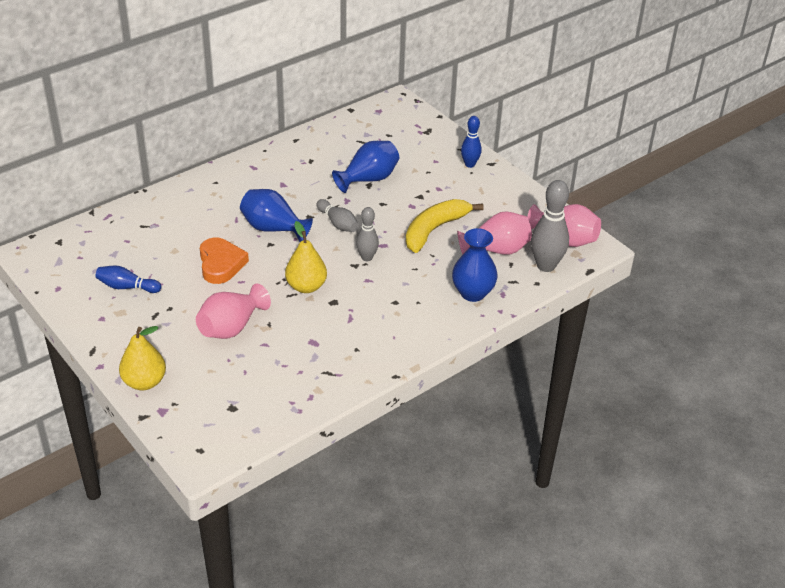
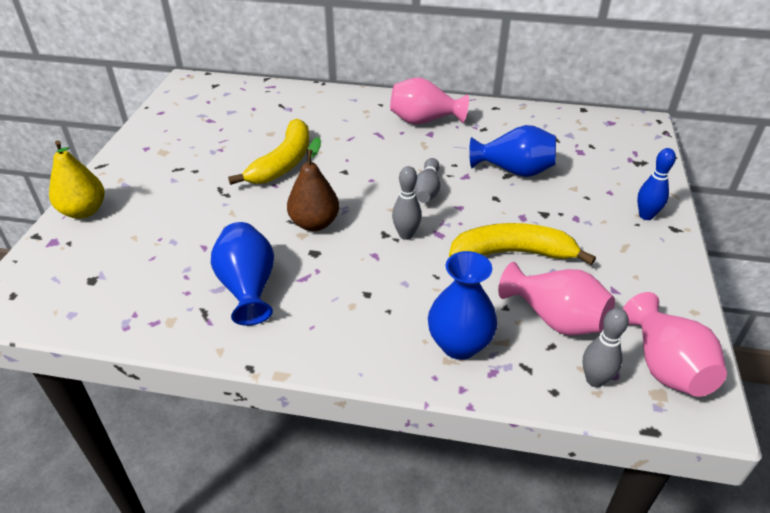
camera: 50 degrees right, 0 degrees up
blue bowling pin [95,266,161,293] -> none
pink vase [196,284,271,339] -> pink vase moved to [390,78,469,125]
orange heart [200,237,249,284] -> yellow banana [228,119,309,185]
blue vase [240,189,313,242] -> blue vase moved to [211,222,274,326]
yellow pear [285,221,327,293] -> brown pear [287,137,339,231]
grey bowling pin [531,180,569,272] -> grey bowling pin [583,308,629,387], size x0.60

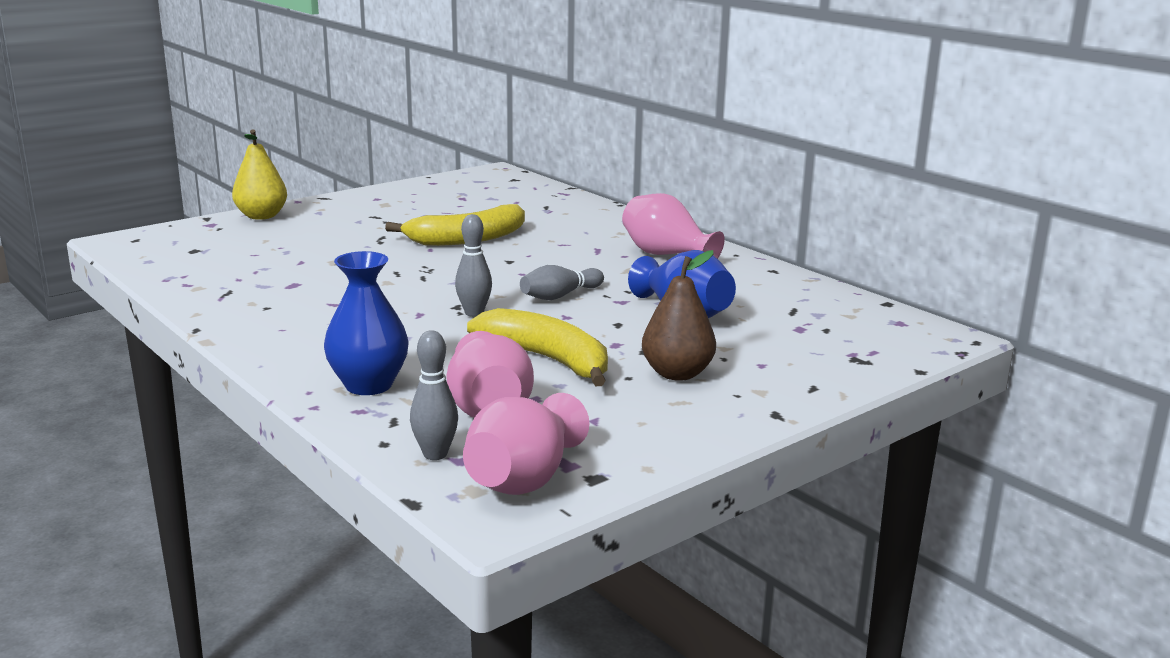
camera: 40 degrees right, 20 degrees down
blue vase [211,222,274,326] -> none
brown pear [287,137,339,231] -> brown pear moved to [642,250,716,381]
blue bowling pin [637,148,676,220] -> none

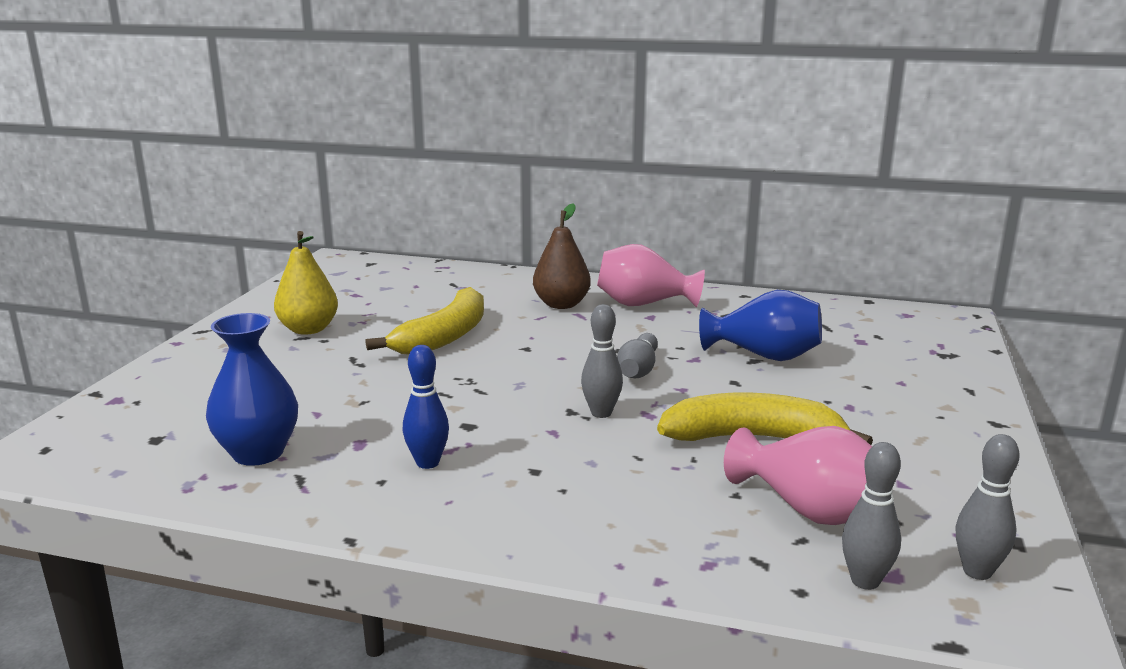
camera: 35 degrees left, 0 degrees up
yellow pear [232,130,287,220] -> yellow pear moved to [274,231,338,335]
blue vase [324,251,409,395] -> blue vase moved to [206,313,298,466]
pink vase [463,393,589,495] -> grey bowling pin [956,434,1020,580]
brown pear [642,250,716,381] -> brown pear moved to [533,203,591,309]
none -> blue bowling pin [403,345,449,469]

